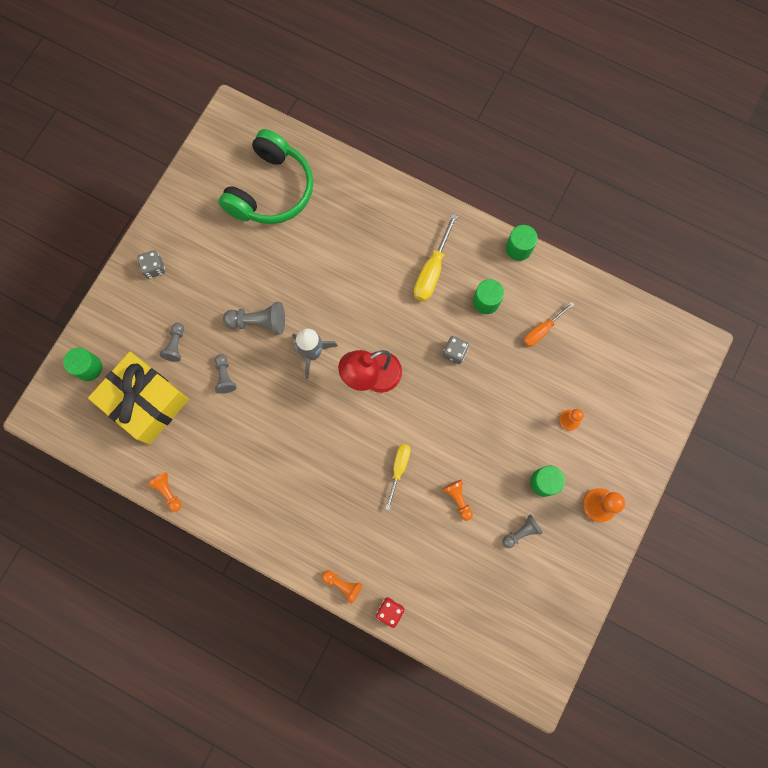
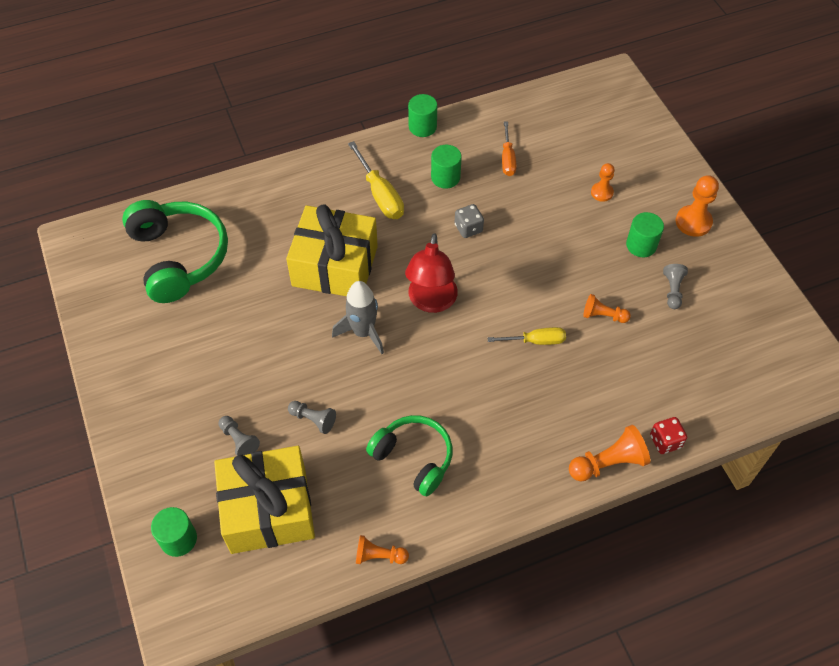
camera: 50 degrees left, 20 degrees down
grey dice [137,250,165,279] -> none
grey pawn [223,302,285,335] -> none
orange pawn [322,570,363,604] -> orange pawn [569,425,650,481], size x1.57
yellow screwdriver [385,444,411,510] -> yellow screwdriver turned 120 degrees clockwise [488,327,566,345]
none -> yellow gift [286,204,378,296]
none -> green headphones [366,415,453,497]

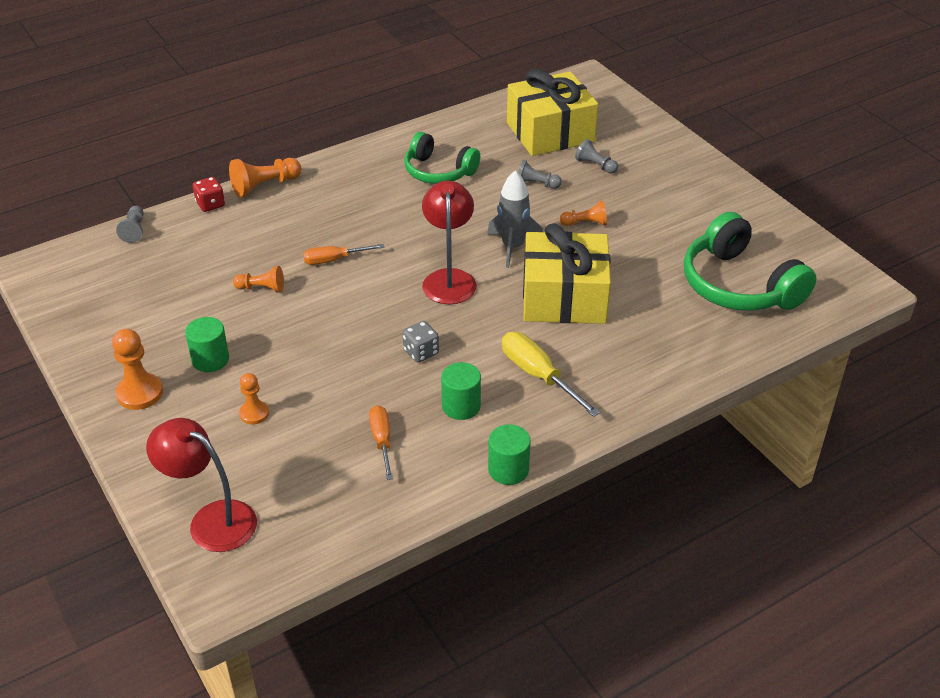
camera: 170 degrees right, 15 degrees down
green cylinder [151,507,197,557] -> none
orange pawn [356,535,409,564] -> orange pawn moved to [560,201,607,226]
yellow screwdriver [488,327,566,345] -> orange screwdriver [303,244,384,265]
grey pawn [663,264,688,309] -> grey pawn moved to [116,206,144,243]
none -> red lamp [146,418,257,552]

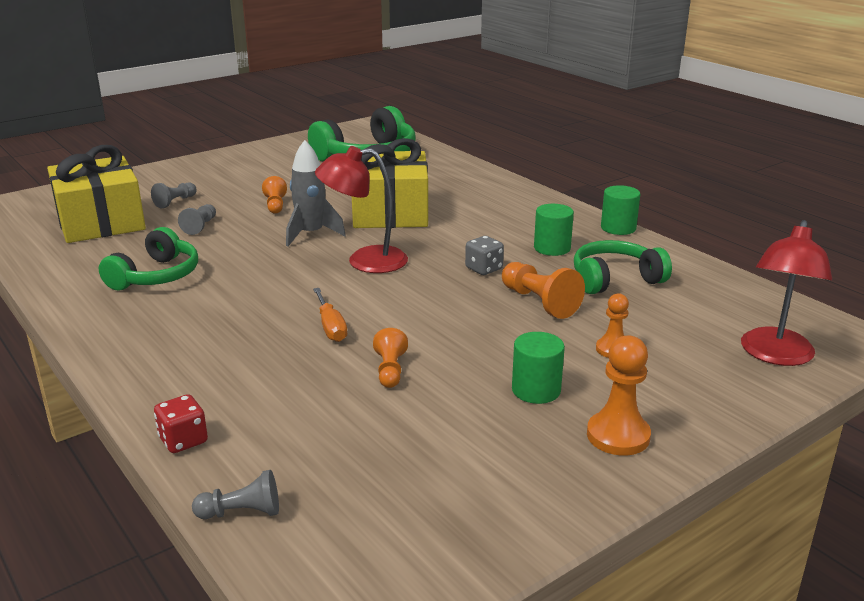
camera: 95 degrees left, 15 degrees down
orange pawn [229,158,301,198] -> orange pawn moved to [502,262,585,319]
orange screwdriver [369,405,393,480] -> green headphones [574,240,672,294]
yellow screwdriver [502,332,600,417] -> none

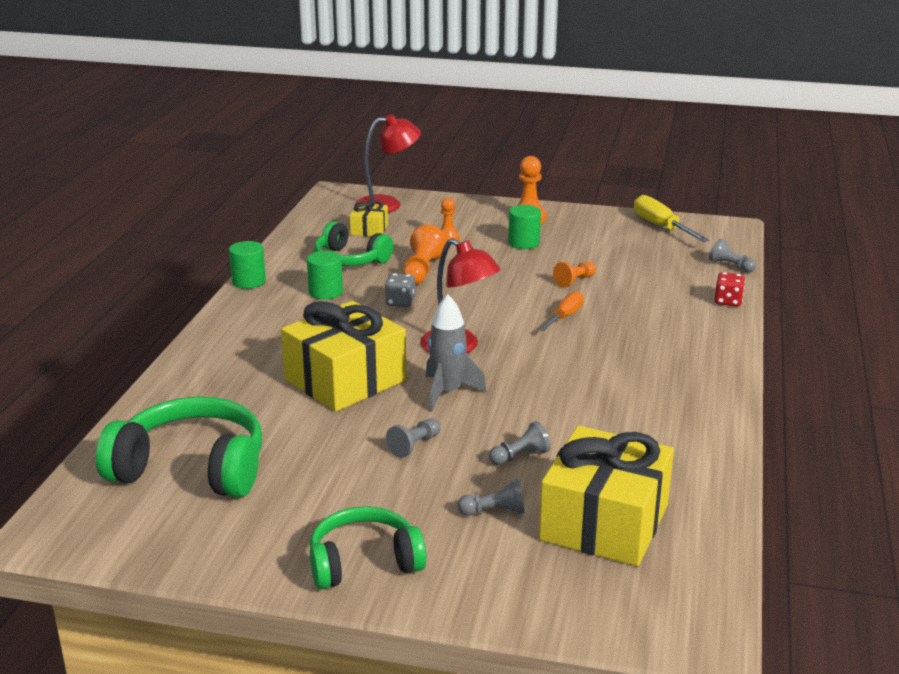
camera: 130 degrees left, 0 degrees up
green headphones [99,227,198,290] -> green headphones moved to [310,506,426,589]
orange pawn [262,176,287,214] -> grey pawn [386,418,441,458]
none -> yellow gift [350,200,388,237]
none -> yellow screwdriver [634,195,709,242]

